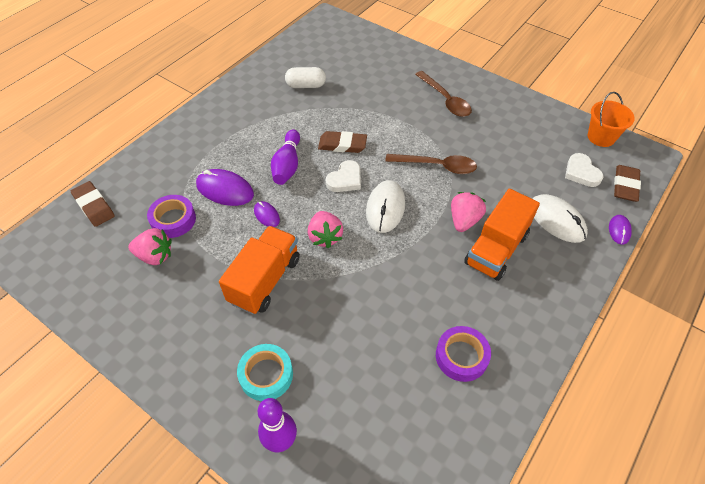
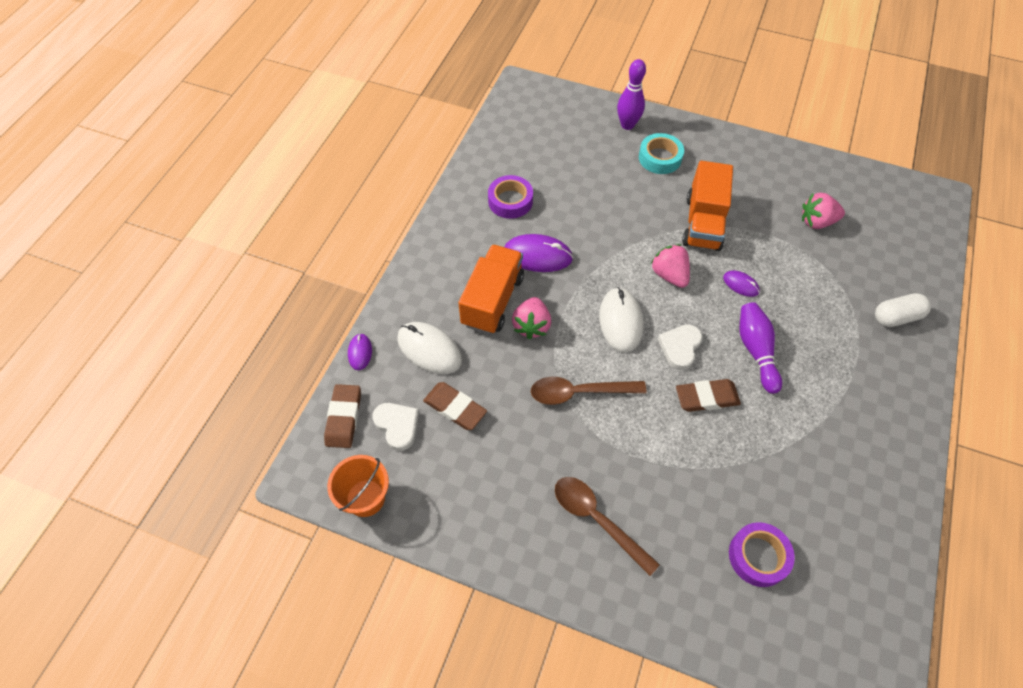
camera: 165 degrees right, 5 degrees up
brown eraser [71,181,115,227] -> brown eraser moved to [423,382,487,430]
purple tape [147,195,196,238] -> purple tape moved to [729,522,795,587]
purple mouse [196,169,254,206] -> purple mouse moved to [504,234,573,272]
white capsule [285,67,326,88] -> white capsule moved to [875,293,931,327]

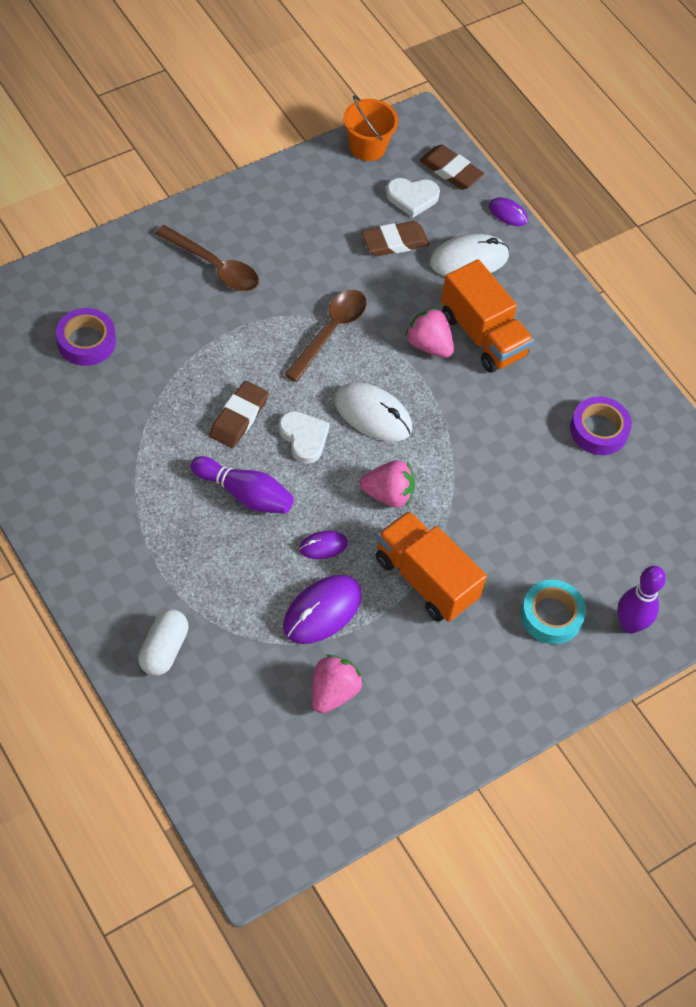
camera: 120 degrees right, 0 degrees up
purple mouse [504,234,573,272] -> purple mouse moved to [283,575,362,644]
brown spoon [555,477,660,576] -> brown spoon turned 45 degrees clockwise [155,225,259,291]

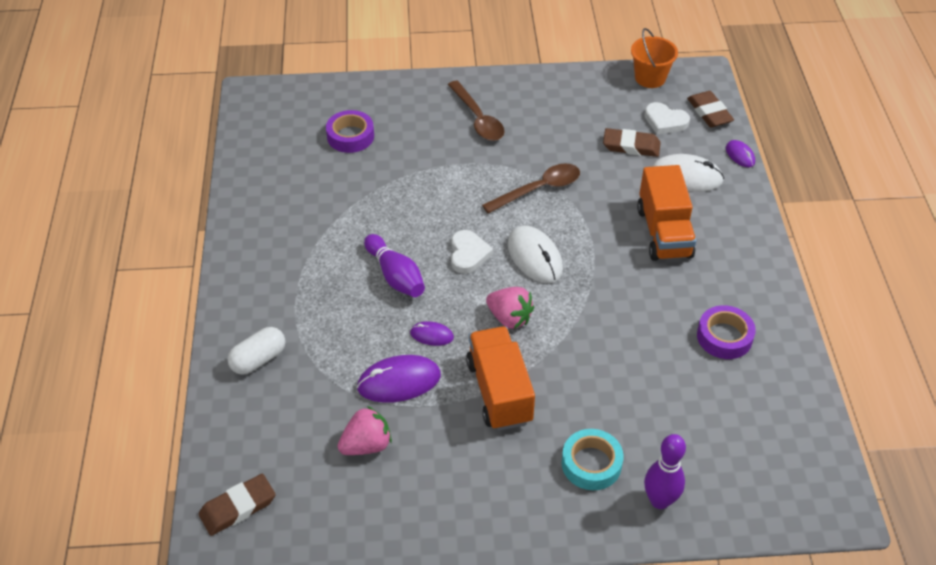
camera: 35 degrees right, 10 degrees down
brown eraser [209,381,269,448] -> brown eraser moved to [199,474,276,536]
pink strawberry [405,307,454,358] -> none

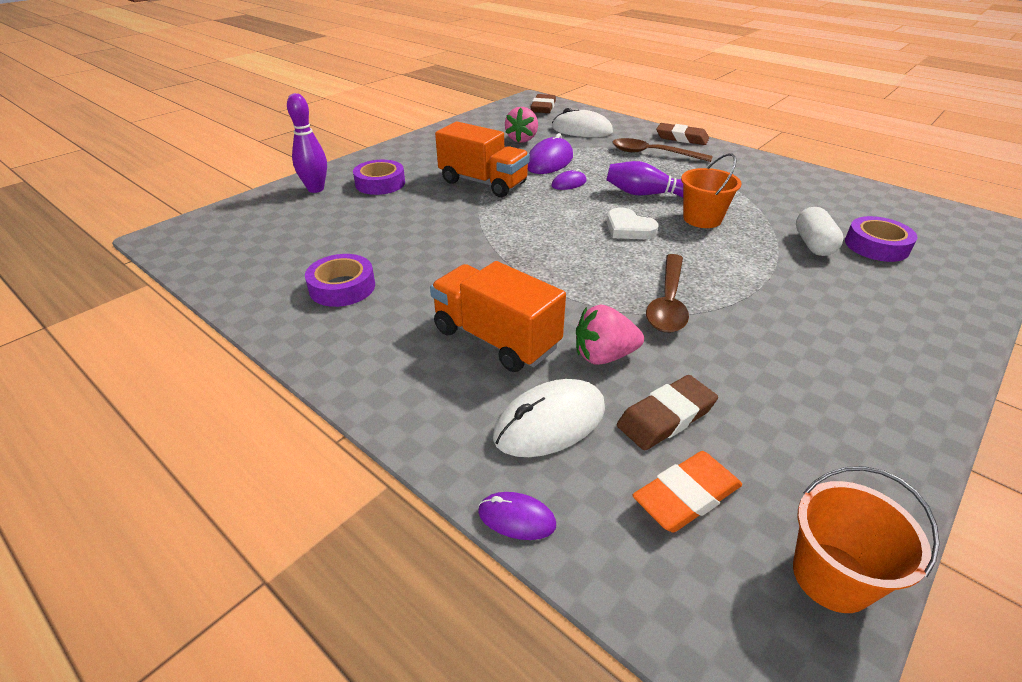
camera: 135 degrees right, 10 degrees down
white capsule [227,327,285,375] -> white capsule moved to [796,207,844,256]
brown spoon [448,81,505,141] -> brown spoon moved to [612,138,713,162]
pink strawberry [486,287,534,329] -> pink strawberry moved to [576,305,644,365]
white mouse [508,226,563,283] -> white mouse moved to [552,108,613,137]
turquoise tape [562,429,624,490] -> purple tape [353,160,405,195]
white heart [645,102,690,134] -> orange eraser [632,451,742,532]
brown eraser [687,91,734,127] -> brown eraser moved to [656,123,709,145]
none -> orange bucket [681,153,742,228]

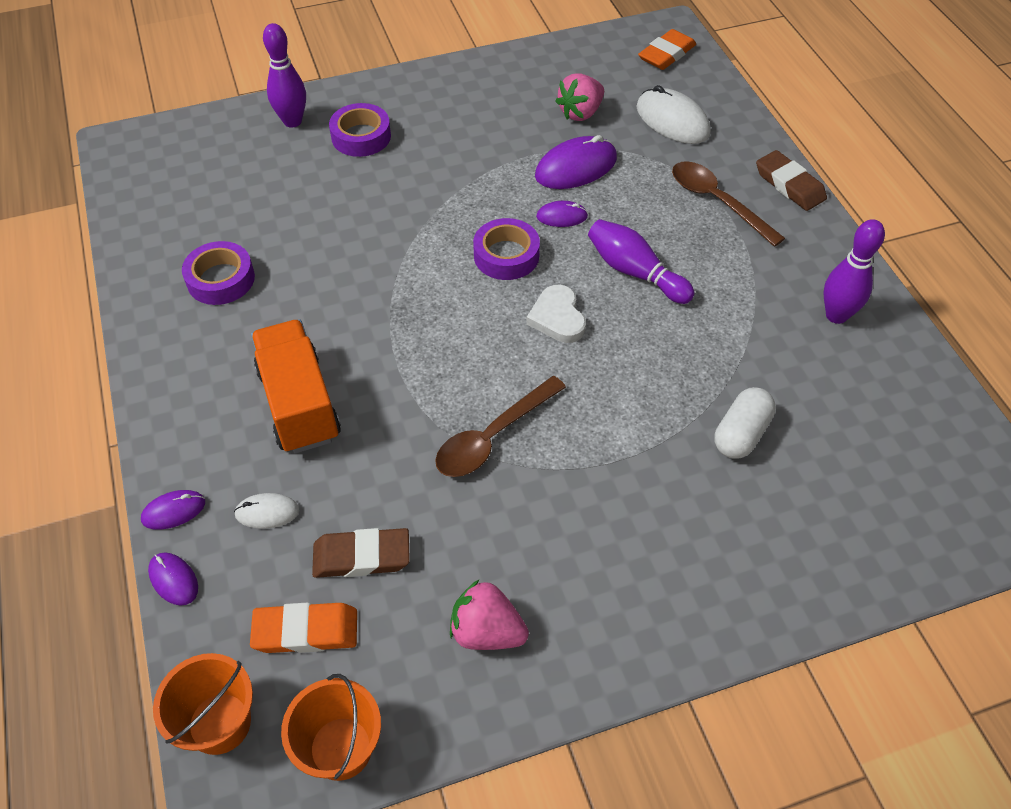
camera: 30 degrees right, 15 degrees up
orange truck [435,121,530,197] -> none
white mouse [493,379,605,457] -> white mouse [234,493,300,529], size x0.54
brown eraser [530,94,556,113] -> orange eraser [638,29,696,70]
pink strawberry [576,305,644,365] -> pink strawberry moved to [450,579,529,650]
orange bucket [681,153,742,228] -> orange bucket moved to [153,653,253,755]
purple tape [845,216,917,262] -> purple tape moved to [473,218,540,280]
none -> purple mouse [141,490,205,530]
none -> purple bowling pin [823,219,885,324]

